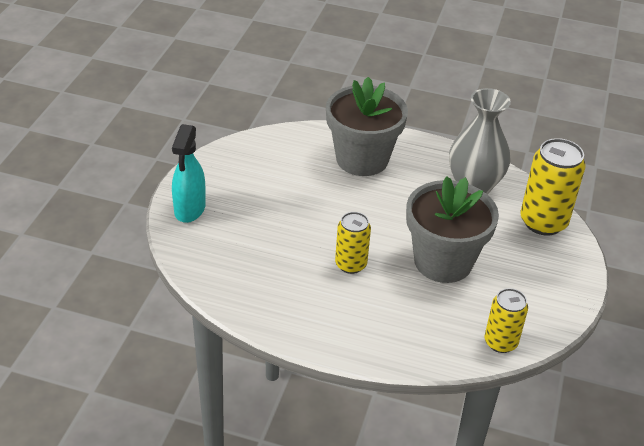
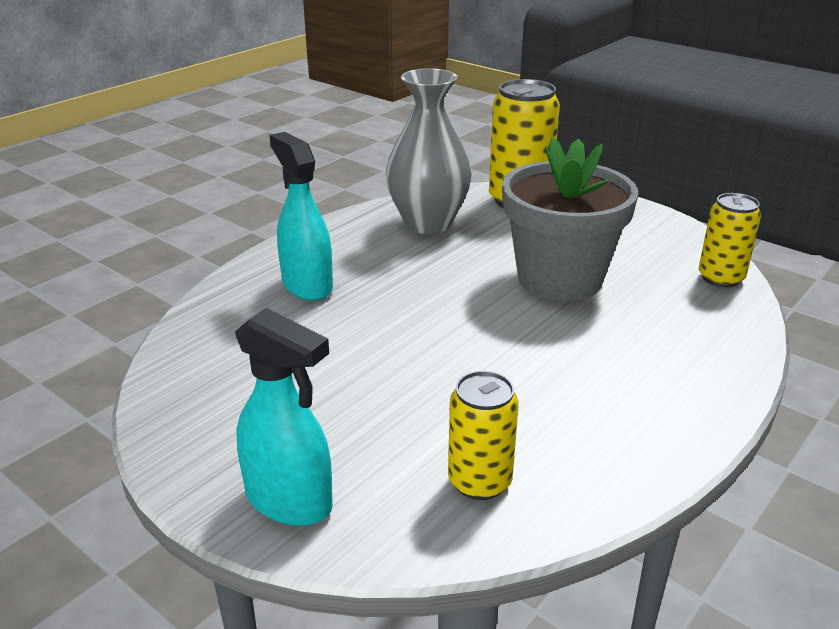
camera: 65 degrees left, 10 degrees down
grey flower pot [326,77,408,176] -> turquoise spray bottle [269,132,333,301]
yellow can [335,212,371,274] -> yellow can moved to [448,371,519,500]

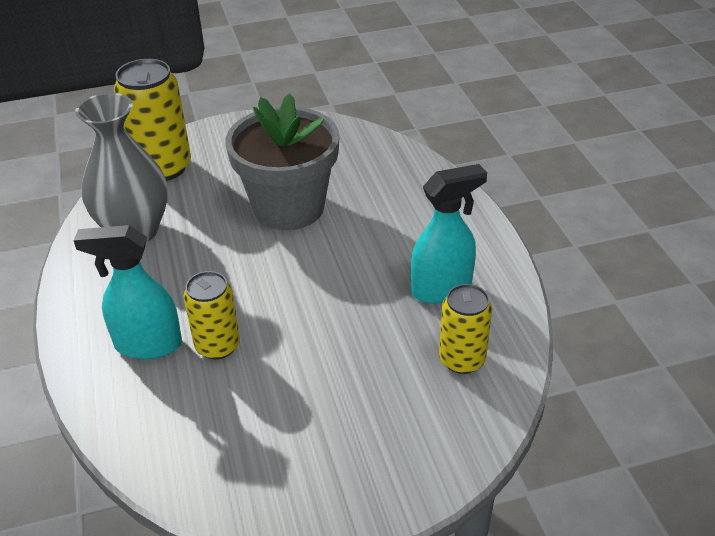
camera: 55 degrees left, 10 degrees up
turquoise spray bottle [235,308,333,526] -> turquoise spray bottle moved to [411,164,487,304]
yellow can [699,193,761,288] -> yellow can moved to [183,271,240,360]

